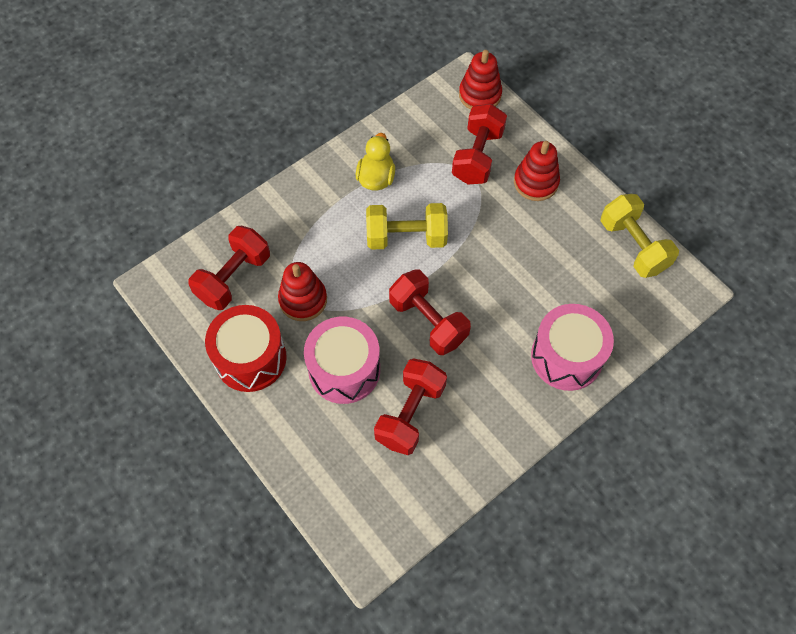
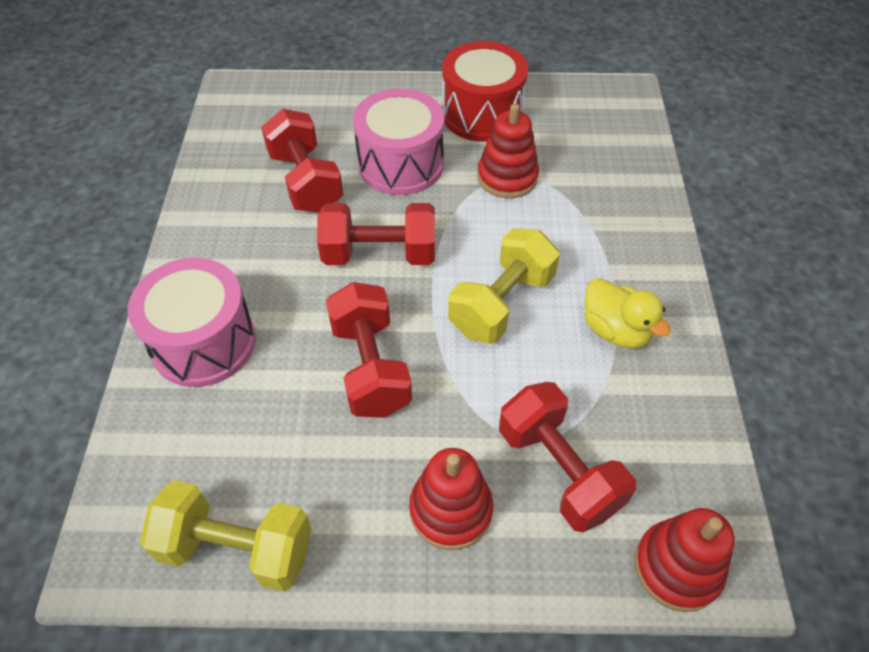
camera: 130 degrees right, 10 degrees down
red dumbbell [188,226,270,310] -> red dumbbell moved to [326,282,412,418]

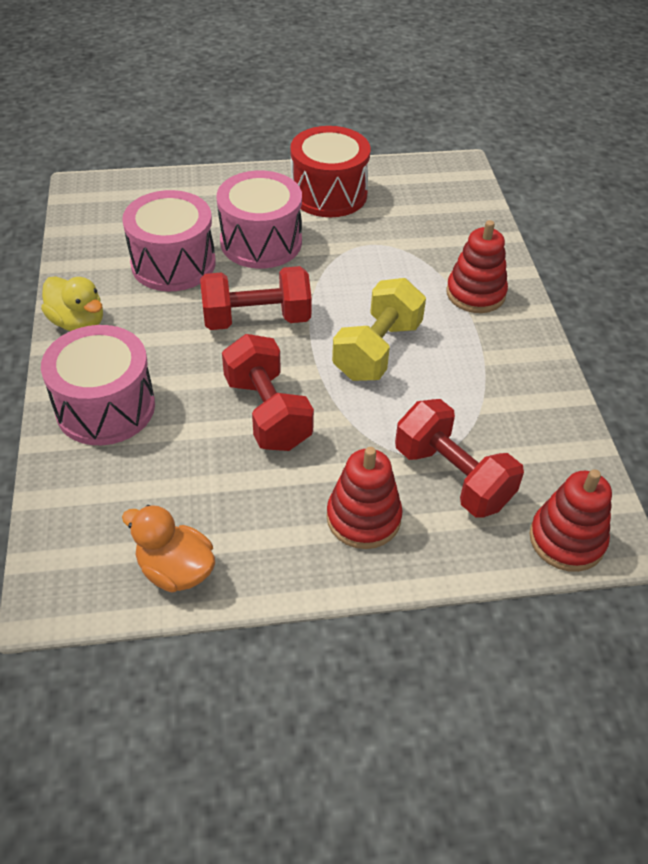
camera: 10 degrees left, 5 degrees down
yellow dumbbell [140,480,311,592] -> orange duck [122,505,215,593]
red dumbbell [261,109,343,212] -> pink drum [122,190,216,291]
red stacking toy [477,104,539,199] -> red stacking toy moved to [446,220,508,313]
yellow duck [584,278,671,348] -> yellow duck moved to [41,276,103,331]

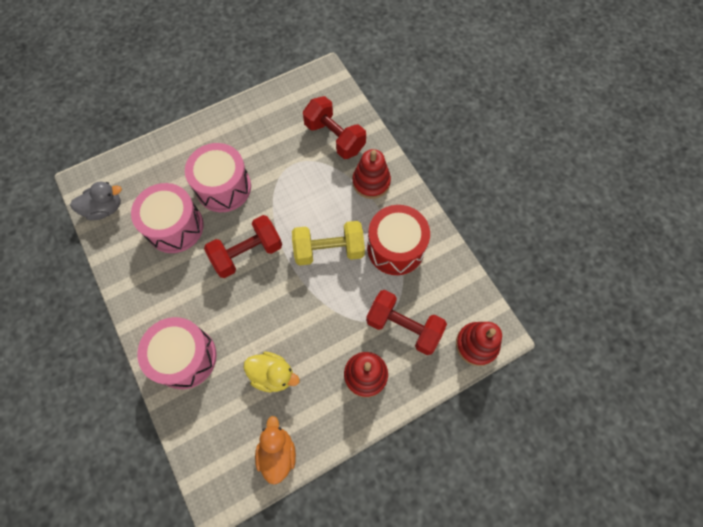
camera: 20 degrees left, 20 degrees up
yellow duck [41,276,103,331] -> yellow duck moved to [244,352,300,392]
orange duck [122,505,215,593] -> orange duck turned 75 degrees clockwise [255,416,296,485]
red dumbbell [222,334,314,451] -> red dumbbell moved to [303,96,366,159]
red drum [290,126,371,217] -> red drum moved to [367,205,430,275]
yellow dumbbell [332,278,426,381] -> yellow dumbbell turned 75 degrees clockwise [292,221,365,266]
none -> grey duck [70,182,122,220]

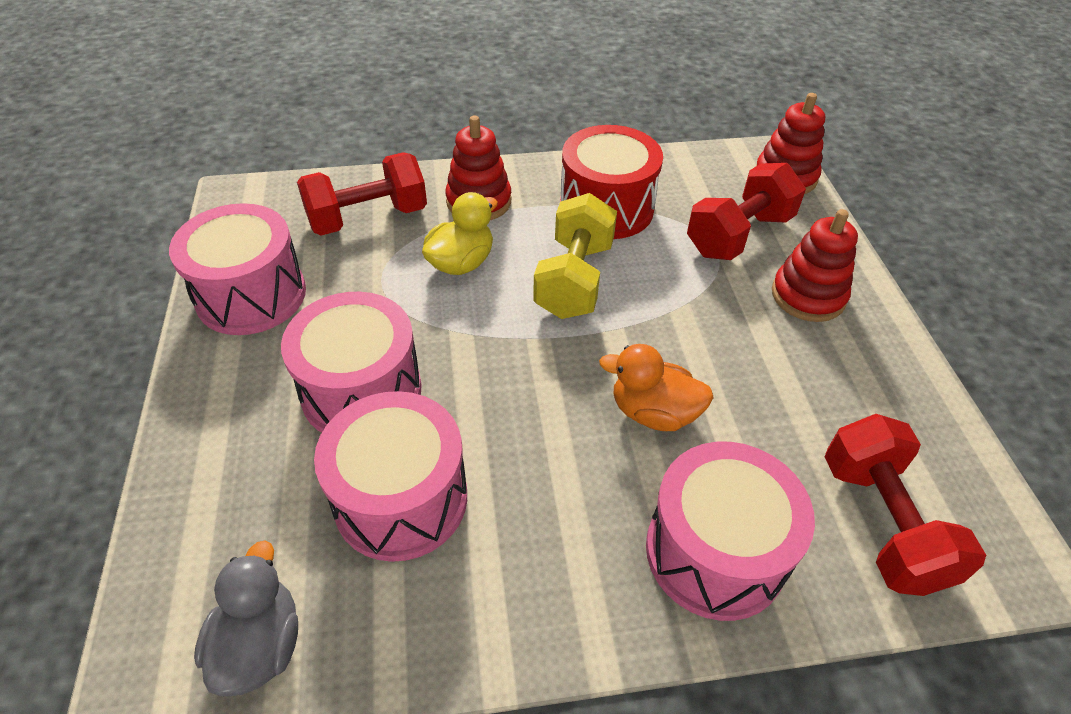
camera: 70 degrees left, 20 degrees down
red dumbbell [204,215,282,278] -> red dumbbell moved to [825,414,986,596]
yellow duck [244,352,300,392] -> yellow duck moved to [422,192,498,275]
orange duck [255,416,296,485] -> orange duck moved to [599,344,714,431]
none -> pink drum [169,203,306,335]

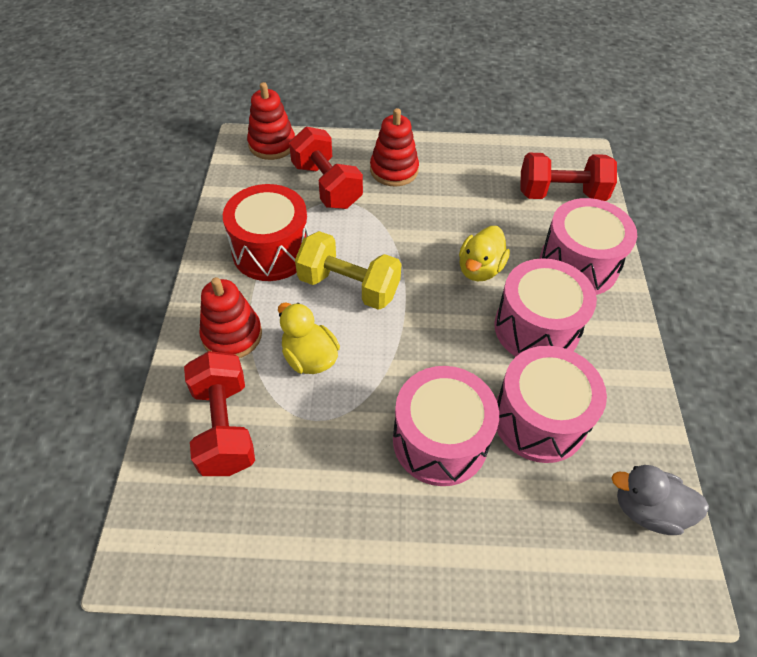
camera: 80 degrees left, 5 degrees up
pink drum [169,203,306,335] -> pink drum moved to [494,258,597,357]
orange duck [599,344,714,431] -> yellow duck [459,226,510,281]

